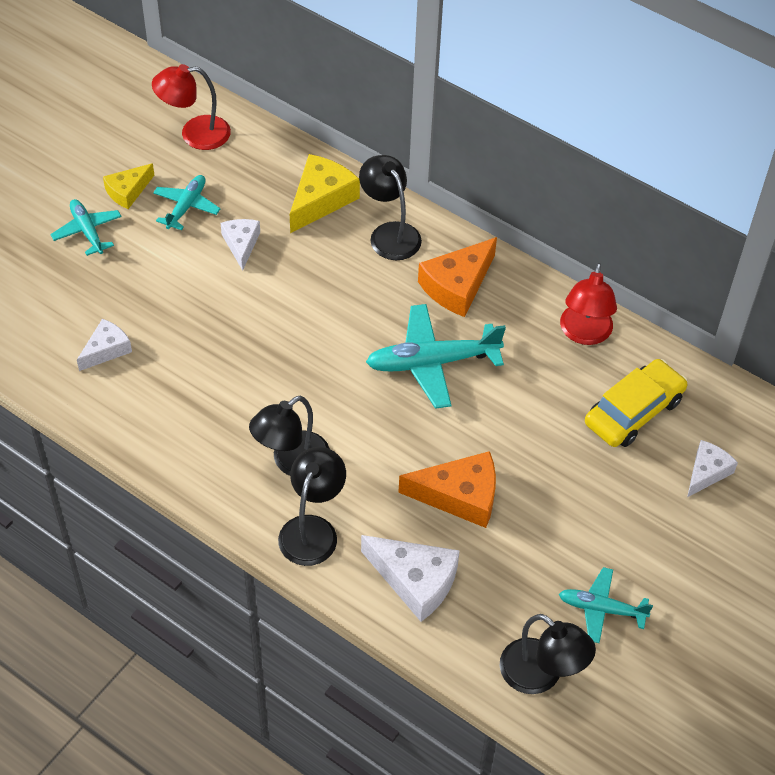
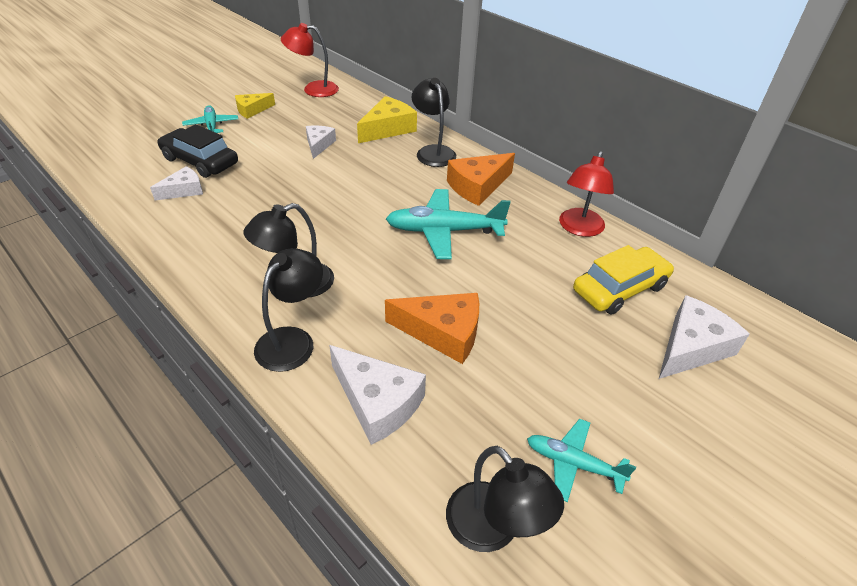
camera: 10 degrees right, 10 degrees down
turquoise plane [153,175,221,230] -> none
white cheese [687,440,738,497] -> white cheese [659,295,750,379], size x1.61
none -> black car [158,124,238,178]

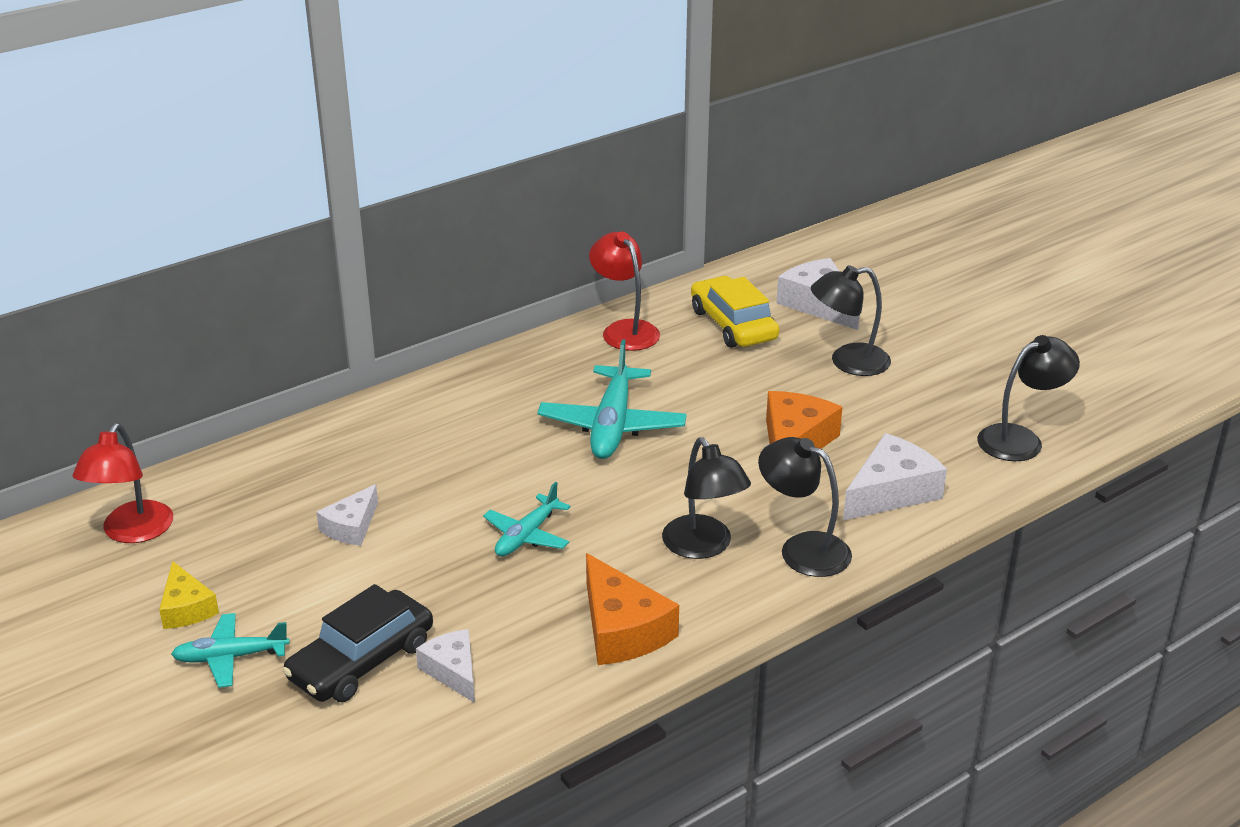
camera: 80 degrees left, 10 degrees down
white cheese [306,126,336,159] -> white cheese turned 75 degrees counterclockwise [316,484,378,546]
yellow cheese [357,96,417,143] -> none
black lamp [412,78,456,167] -> black lamp moved to [811,265,891,376]
orange cheese [447,153,515,206] -> orange cheese moved to [586,553,679,665]
turquoise plane [527,419,636,502] -> turquoise plane moved to [483,482,571,557]
red lamp [559,151,614,237] -> red lamp turned 150 degrees counterclockwise [589,232,660,351]

